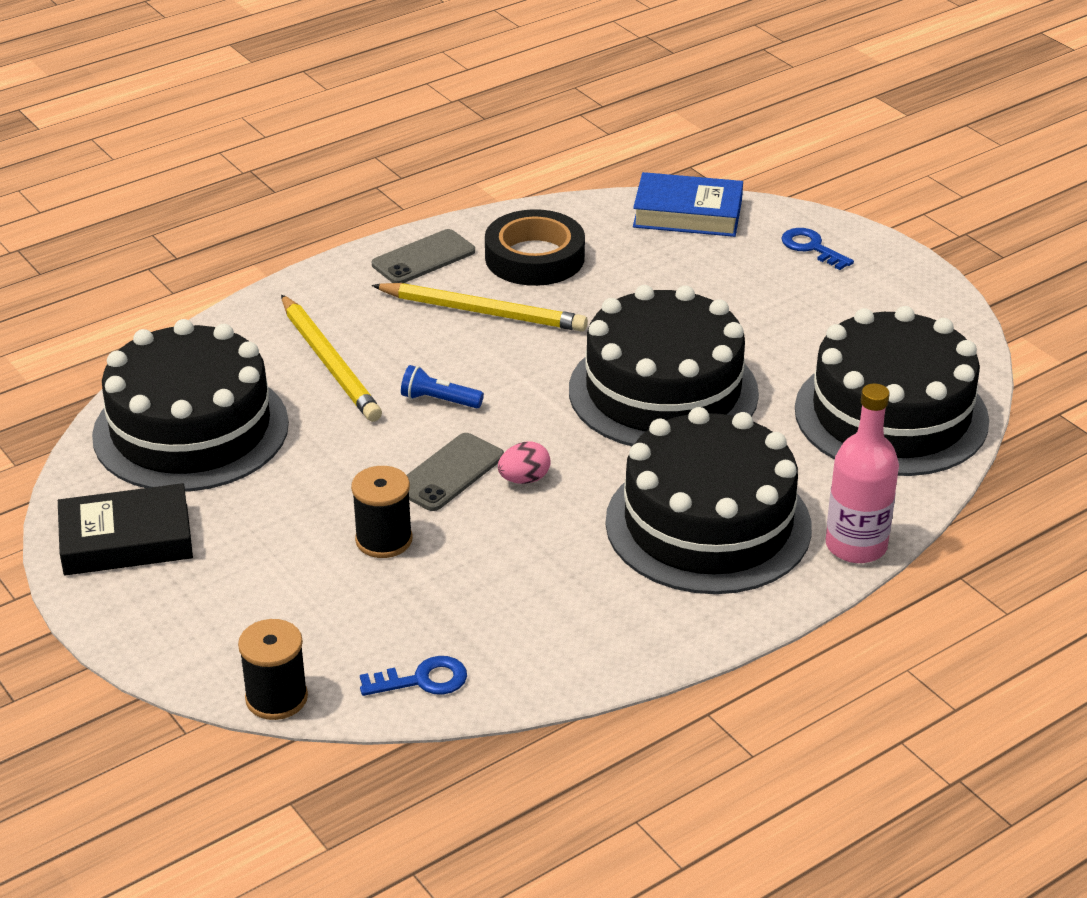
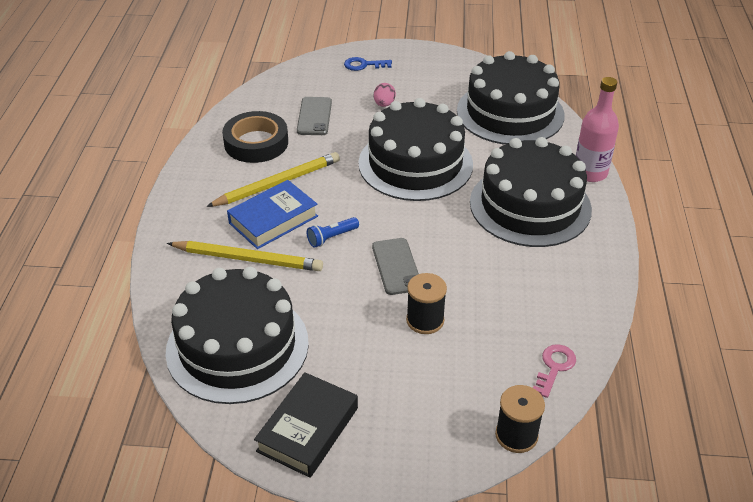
camera: 50 degrees left, 5 degrees up
blue key [360,656,467,696] -> pink key [533,344,576,398]
grey phone [372,229,475,283] -> grey phone moved to [297,97,332,135]
pink egg [498,441,551,484] -> pink egg moved to [374,83,396,107]
blue book [633,172,743,237] -> blue book moved to [227,180,318,249]

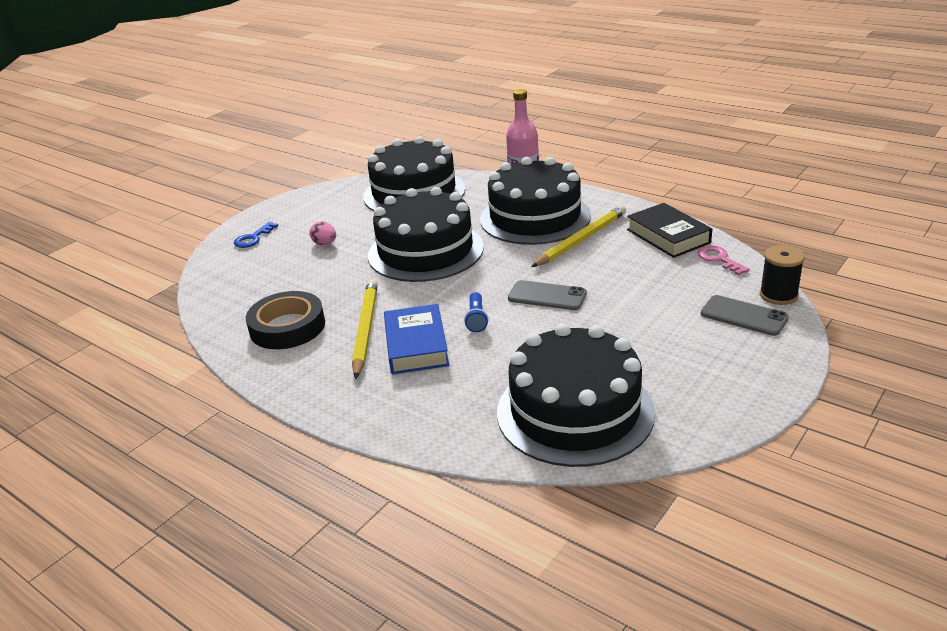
camera: 55 degrees left, 10 degrees down
yellow pencil [167,241,323,271] -> yellow pencil moved to [531,205,626,267]
black book [254,372,358,478] -> black book moved to [627,203,712,258]
grey phone [297,97,332,135] -> grey phone moved to [701,295,789,336]
black spool [406,273,447,334] -> none

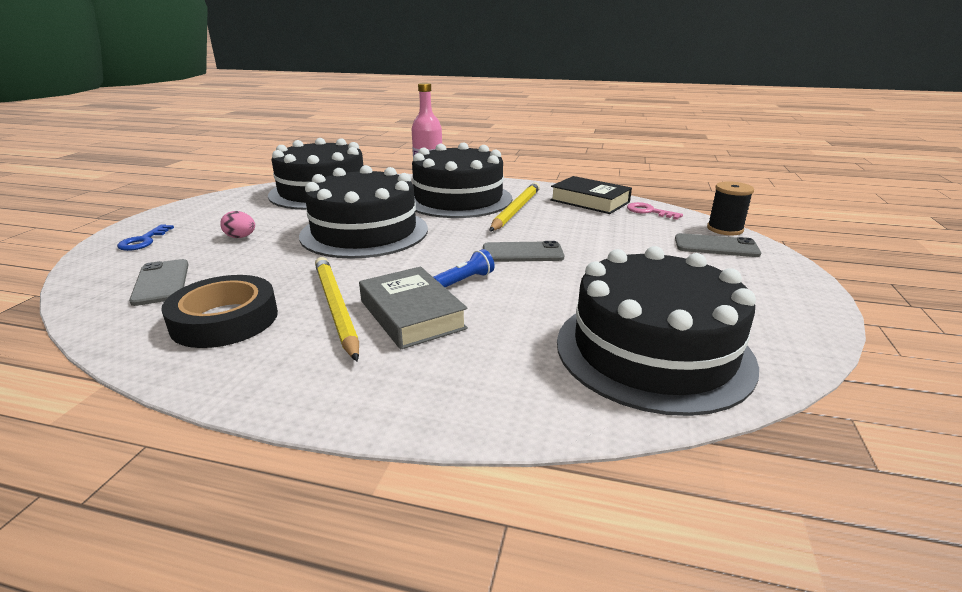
camera: 25 degrees left, 5 degrees down
blue book [384,304,449,374] -> grey book [359,267,468,349]
blue flashlight [464,292,489,332] -> blue flashlight turned 105 degrees counterclockwise [433,249,495,287]
none -> grey phone [129,259,189,306]

